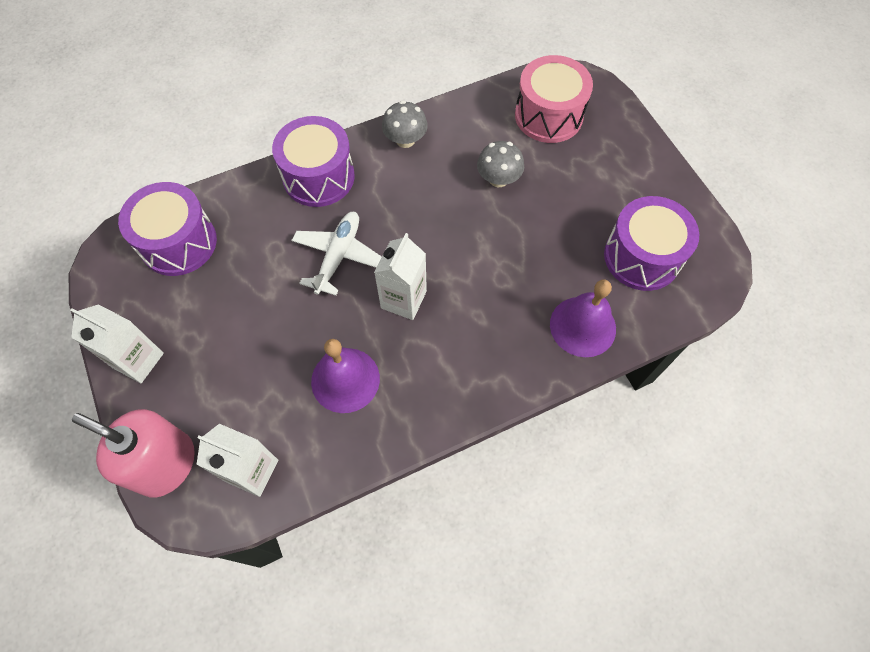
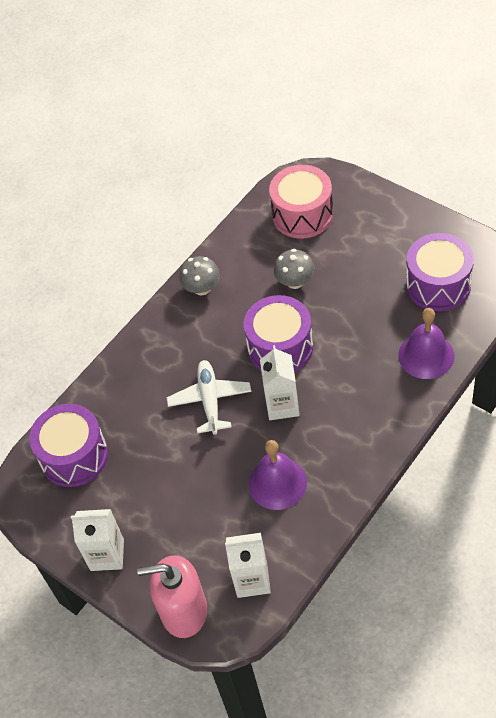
camera: 20 degrees left, 10 degrees down
purple drum [272,116,355,207] -> purple drum moved to [244,295,313,372]

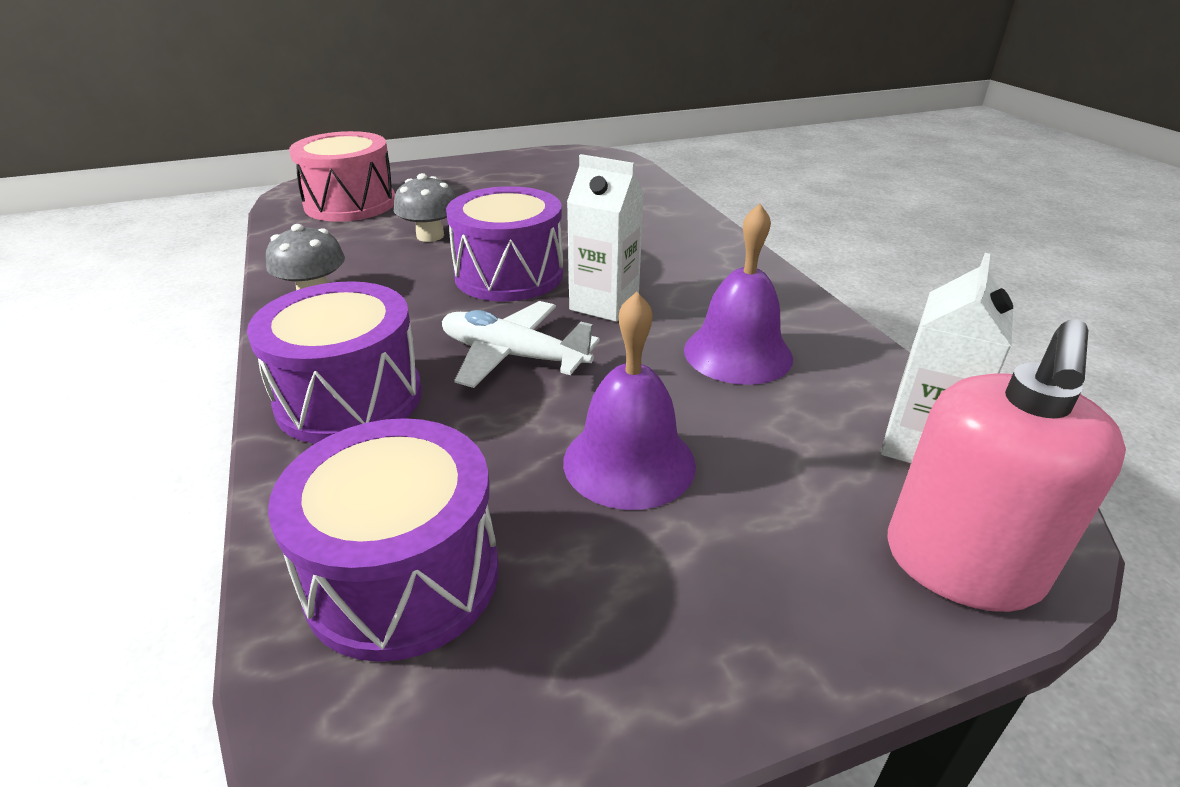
camera: 65 degrees left, 20 degrees down
white carton [71,509,124,571] -> none
purple bell [398,308,455,379] -> purple bell moved to [563,291,696,510]
purple drum [406,233,474,311] -> purple drum moved to [247,281,422,444]

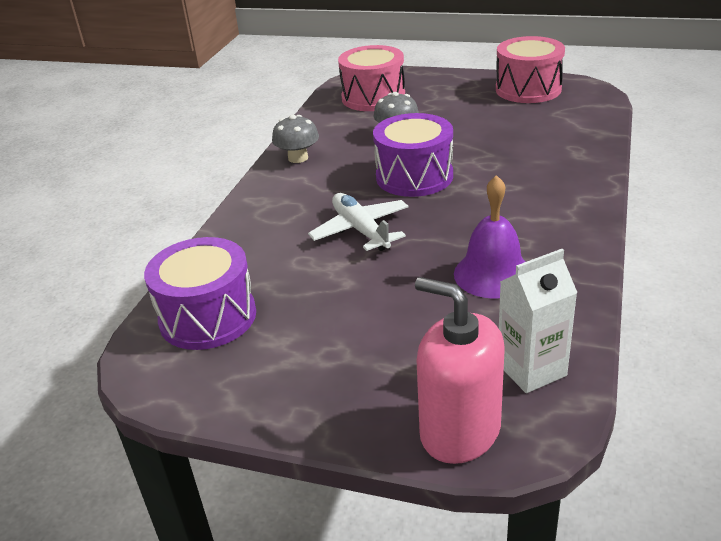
camera: 40 degrees right, 0 degrees up
purple drum [247,281,422,444] -> none
purple bell [563,291,696,510] -> none
white carton [567,154,644,322] -> none
pink soap dispenser [887,319,1126,612] -> pink soap dispenser turned 60 degrees clockwise [415,277,504,464]
none -> pink drum [496,36,565,103]

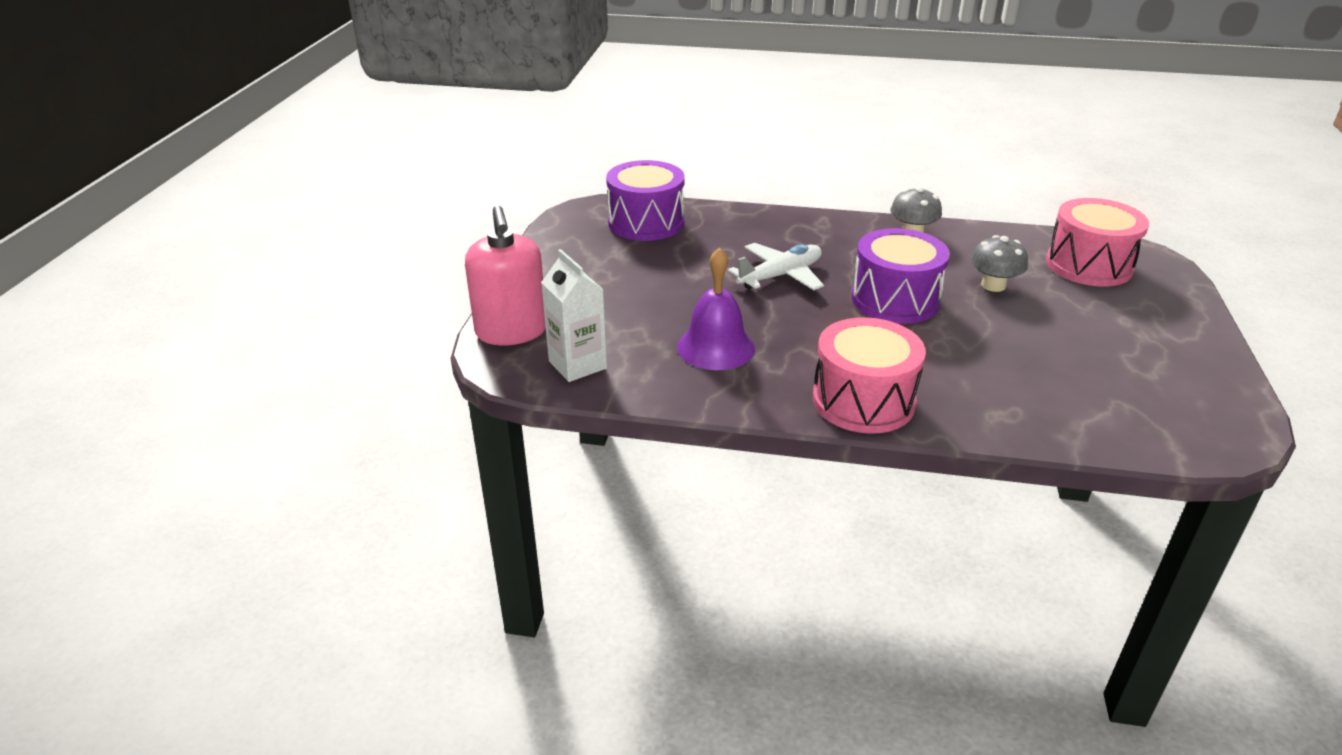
camera: 80 degrees right, 0 degrees up
pink soap dispenser [415,277,504,464] -> pink soap dispenser turned 135 degrees clockwise [465,205,546,345]
pink drum [496,36,565,103] -> pink drum moved to [813,317,926,434]

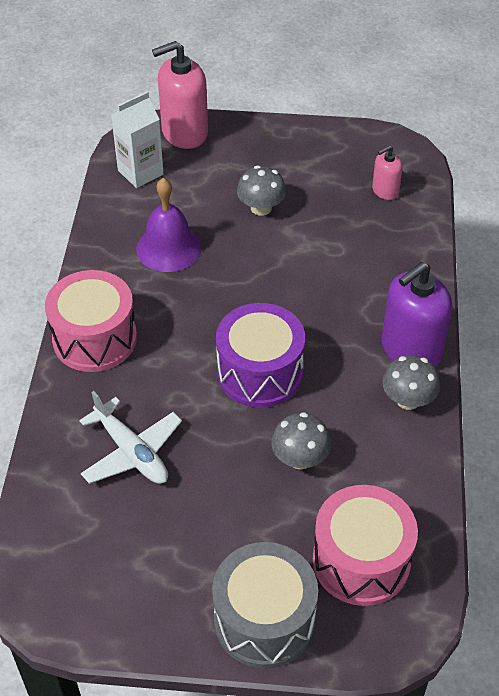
camera: 85 degrees right, 15 degrees up
purple drum [606,160,685,241] -> pink soap dispenser [372,146,403,200]
white plane [728,243,824,290] -> white plane moved to [79,391,182,484]
none -> grey drum [212,542,318,668]
none -> grey mushroom [237,166,286,216]
none -> purple soap dispenser [382,262,452,367]

